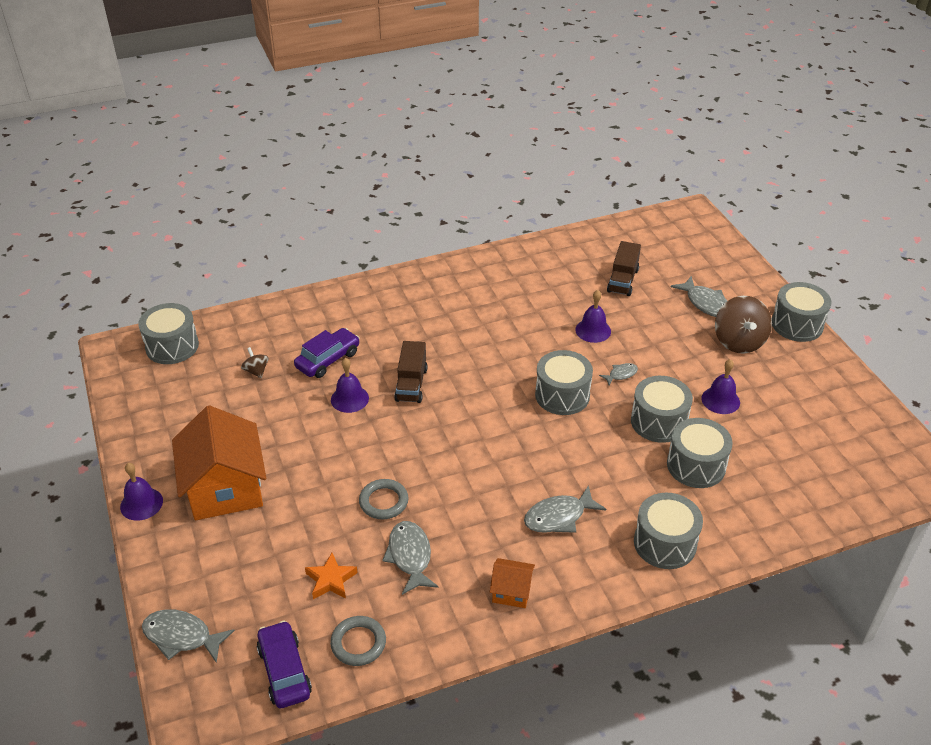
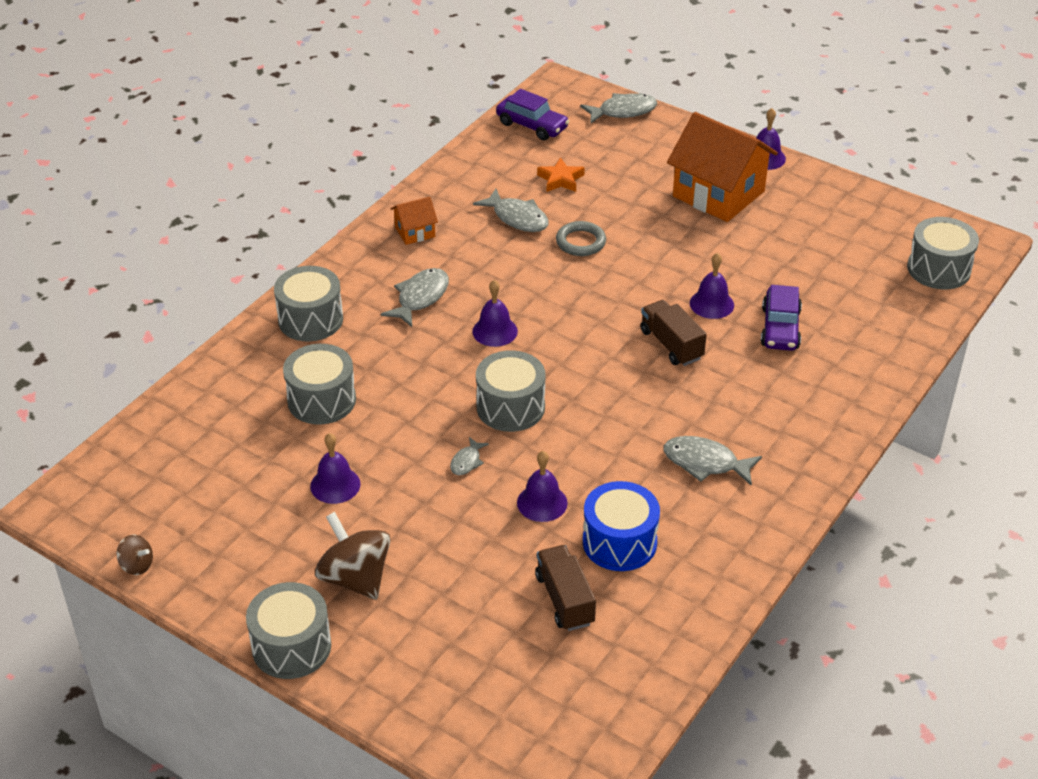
camera: 145 degrees right, 0 degrees up
brown spinning top [241,347,269,378] -> brown spinning top moved to [117,535,153,575]
grey ring [330,616,386,666] -> none
grey drum [631,376,693,443] -> none
grey fish [671,276,727,317] -> grey fish moved to [663,436,762,486]
none -> purple bell [472,280,518,347]
none -> blue drum [583,481,660,571]

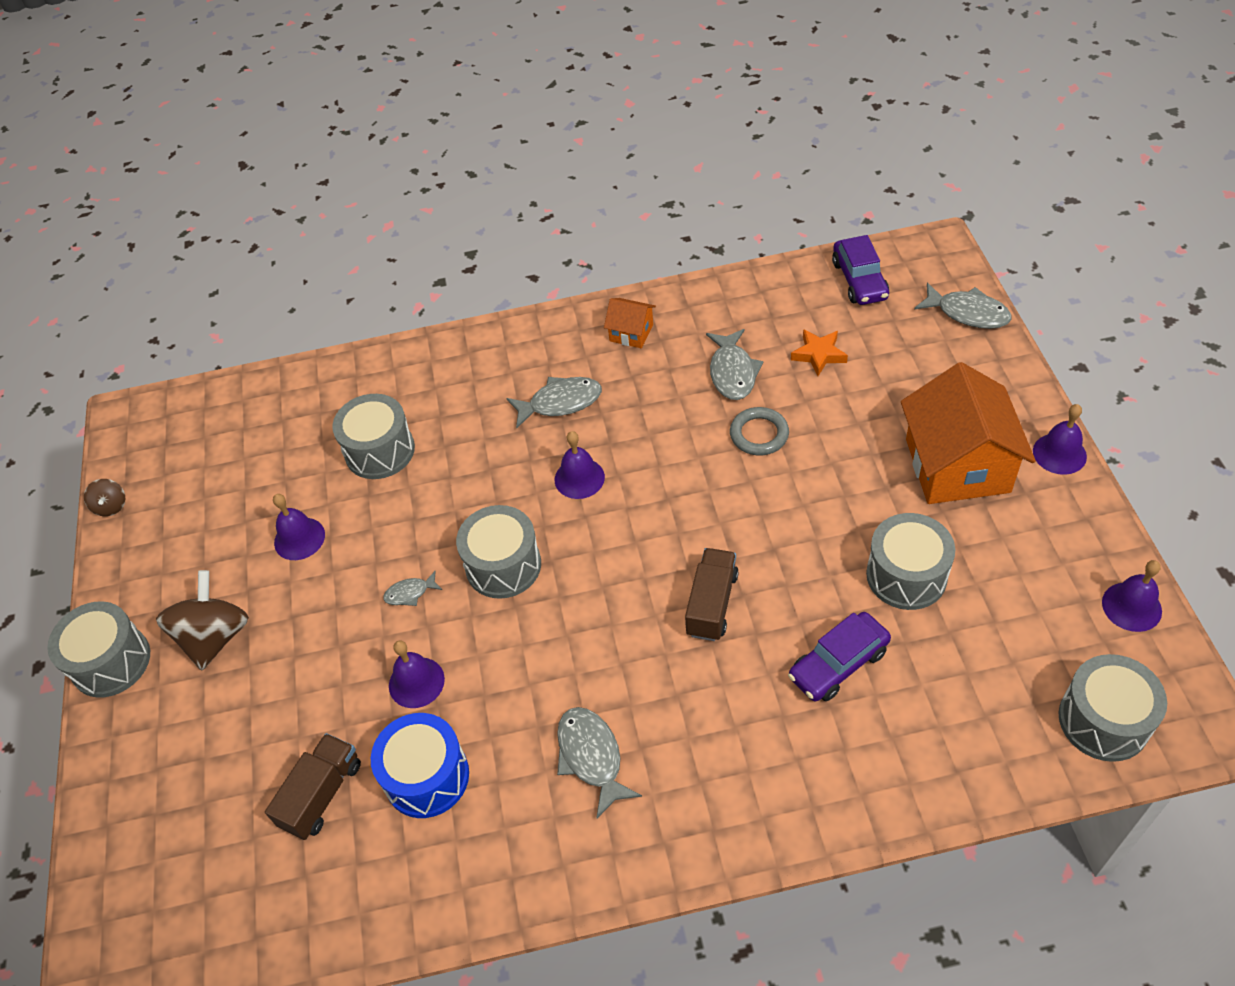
camera: 50 degrees right, 10 degrees up
grey drum [274,266,343,341] -> grey drum moved to [866,513,955,610]
purple bell [690,253,734,319] -> purple bell moved to [1102,560,1162,632]

